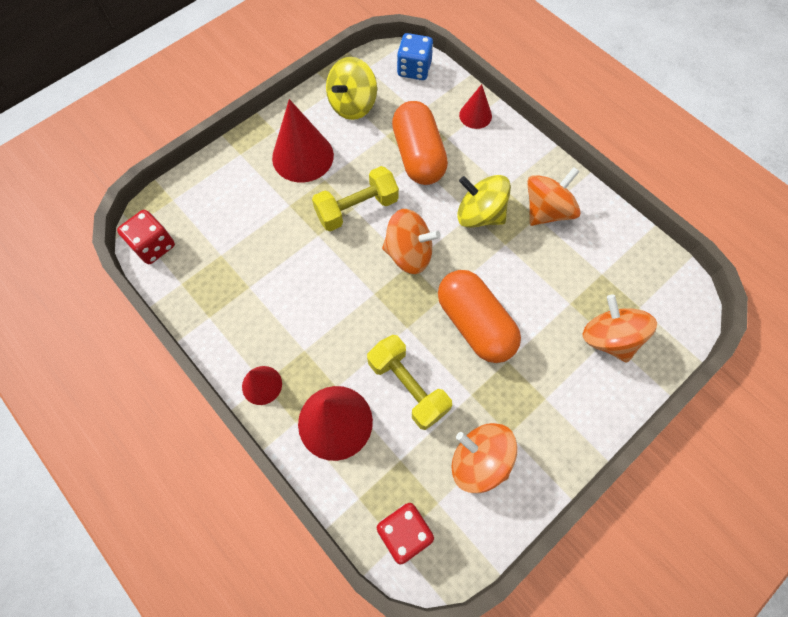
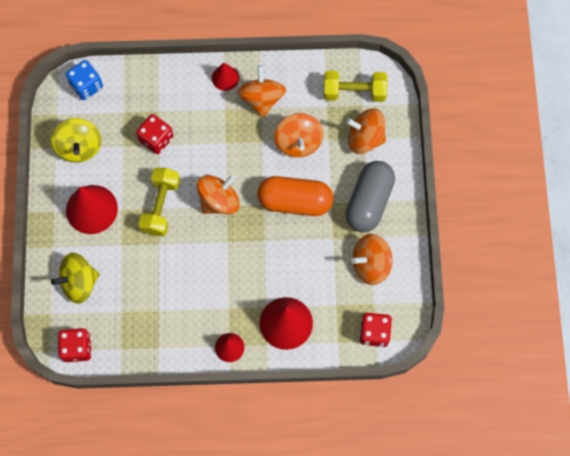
camera: 50 degrees left, 5 degrees up
yellow dumbbell [367,335,452,430] -> yellow dumbbell moved to [324,71,388,102]
orange capsule [392,101,448,185] -> red dice [136,114,173,154]
yellow spinning top [457,175,511,228] -> yellow spinning top moved to [51,253,99,304]
red cone [459,84,492,129] -> red cone moved to [212,63,239,91]
none -> orange spinning top [274,113,324,158]
none -> grey capsule [346,161,395,232]

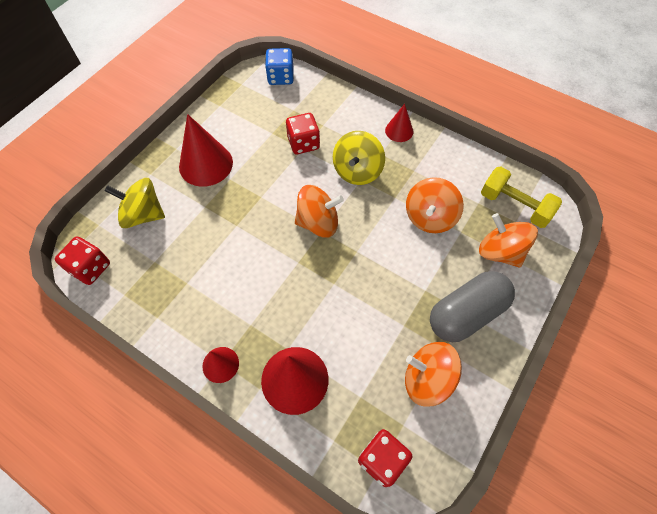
camera: 35 degrees right, 10 degrees down
yellow spinning top [51,118,101,163] -> yellow spinning top moved to [333,131,385,185]
yellow dumbbell [138,168,180,236] -> none
orange spinning top [237,65,286,117] -> none
orange capsule [258,176,333,216] -> none

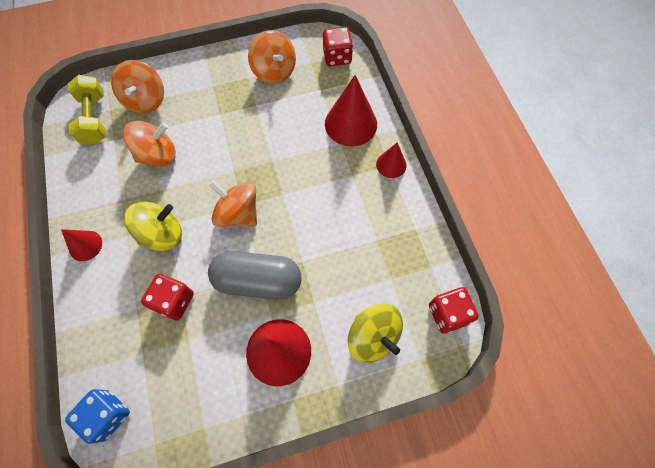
camera: 140 degrees left, 5 degrees up
grey capsule [430,271,515,342] -> grey capsule moved to [208,251,301,300]

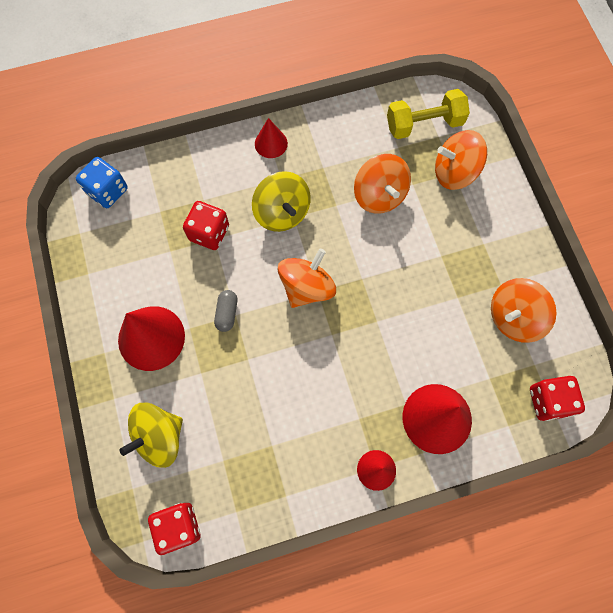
camera: 90 degrees right, 5 degrees up
grey capsule [208,251,301,300] -> grey capsule [214,290,238,332], size x0.44

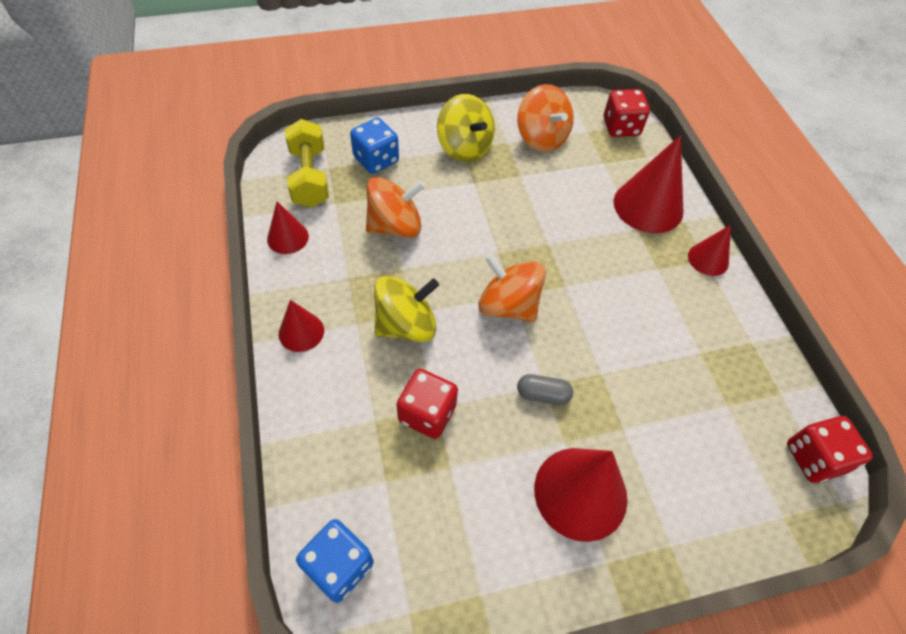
camera: 90 degrees left, 15 degrees down
yellow spinning top [119,402,183,468] -> yellow spinning top moved to [437,94,495,162]
orange spinning top [435,130,487,190] -> blue dice [350,118,399,174]
none -> red cone [267,201,309,254]

